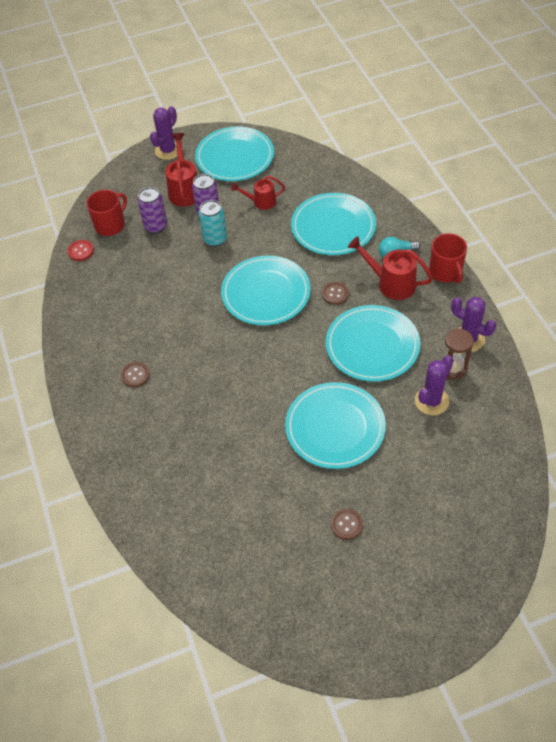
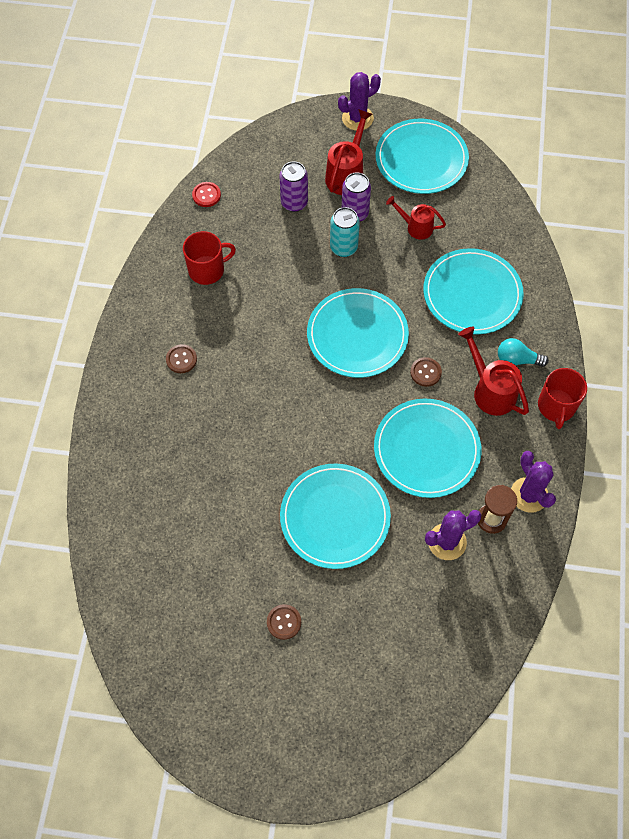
camera: 25 degrees right, 10 degrees up
red mug [86,190,127,236] -> red mug moved to [183,231,236,285]

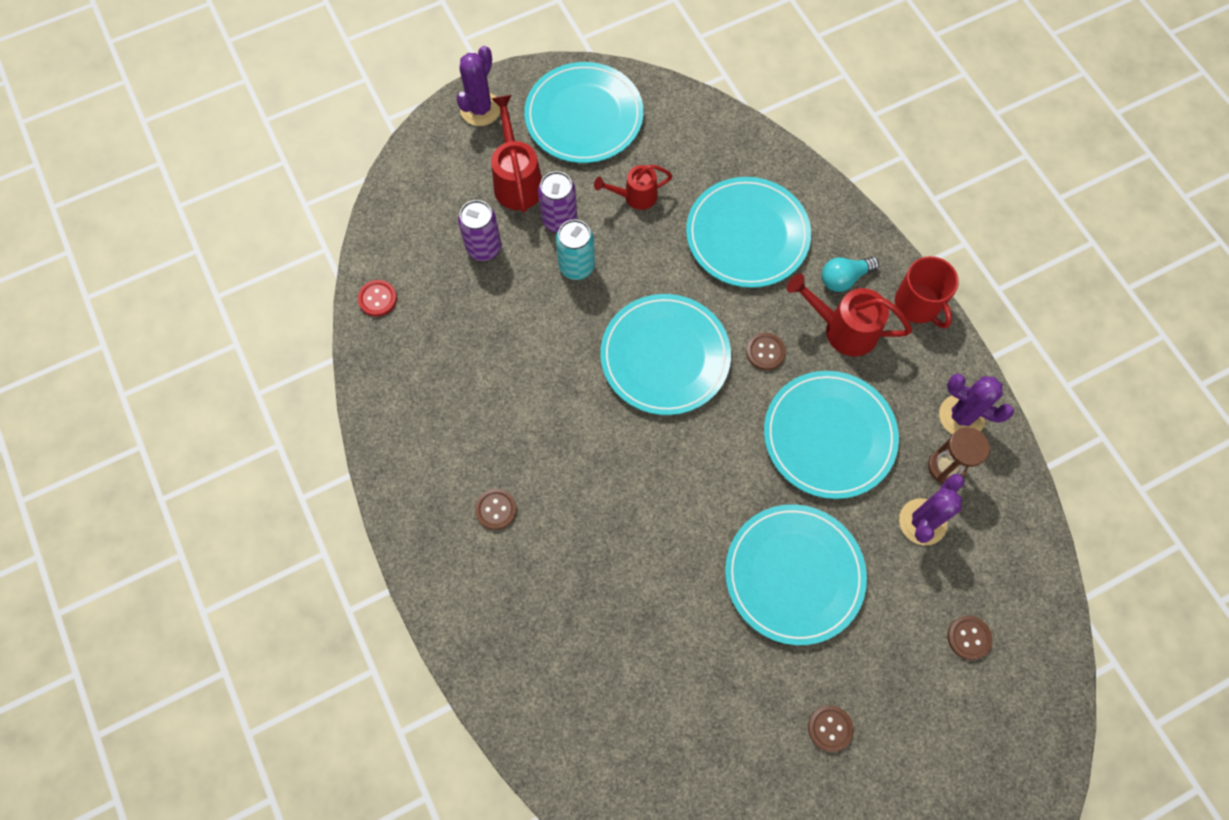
camera: 35 degrees left, 5 degrees up
red mug [183,231,236,285] -> none
none -> brown button [947,616,993,660]

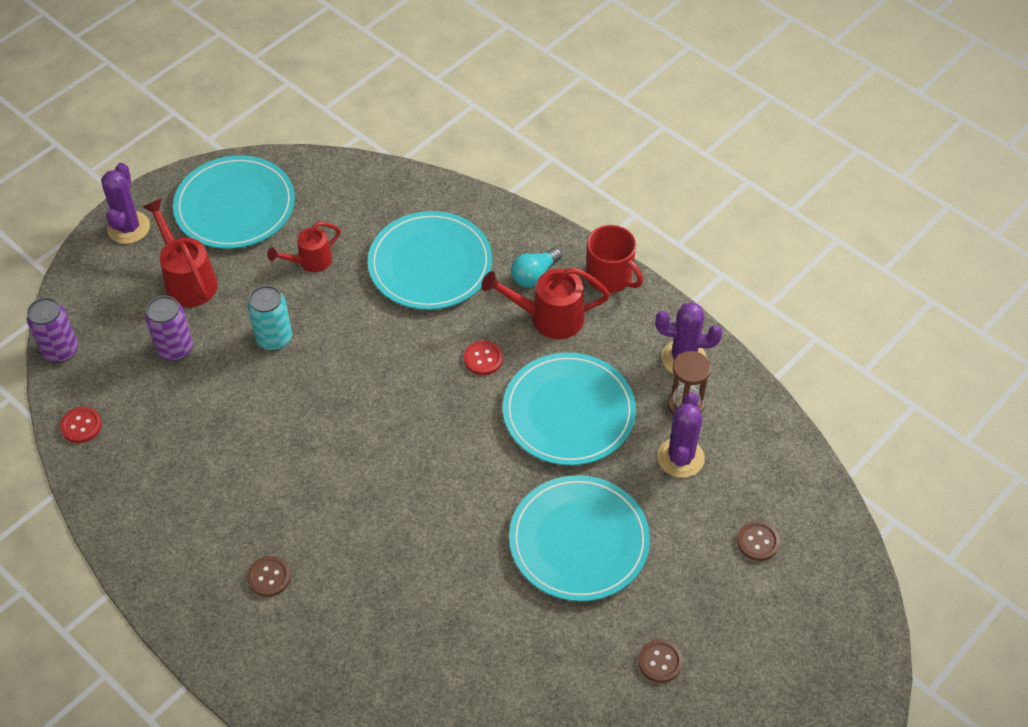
camera: 20 degrees left, 15 degrees down
purple can [538,171,577,233] -> purple can moved to [27,297,78,363]
turquoise plate [600,294,731,415] -> none
brown button [746,333,786,370] -> red button [464,341,503,375]

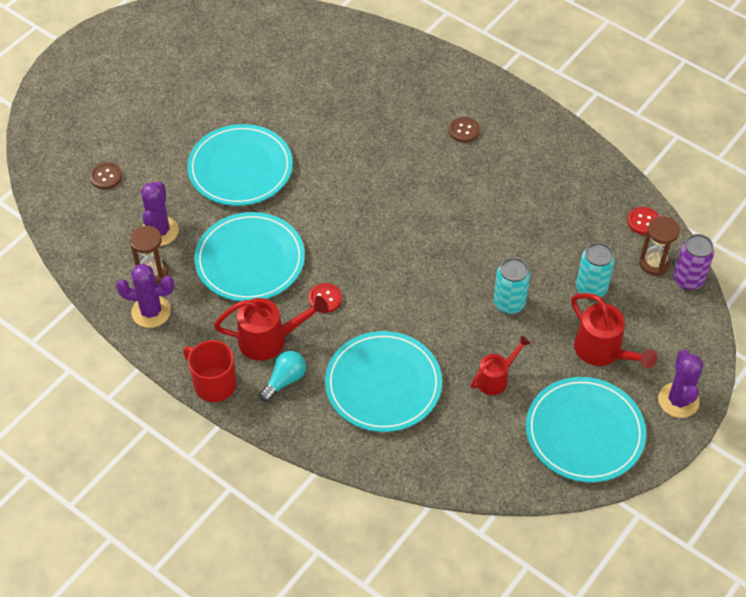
camera: 175 degrees right, 0 degrees up
purple can [145,296,193,361] -> turquoise can [576,243,615,297]
brown button [638,639,683,683] -> none
none -> brown hourglass [639,216,680,275]

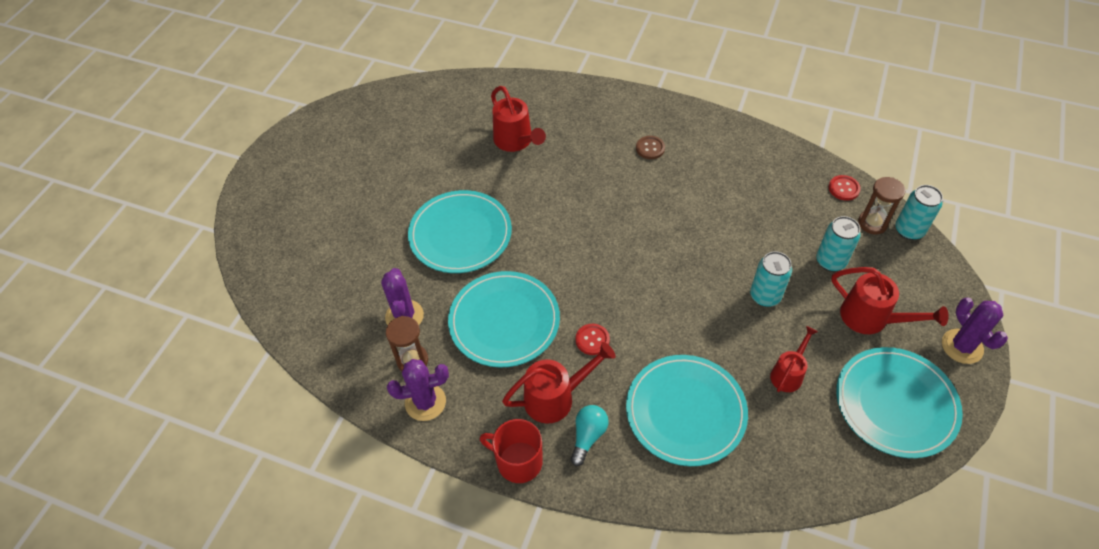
camera: 15 degrees left, 0 degrees up
brown button [90,162,122,189] -> none
purple can [673,234,714,290] -> turquoise can [895,185,943,240]
none -> red watering can [491,86,546,152]

